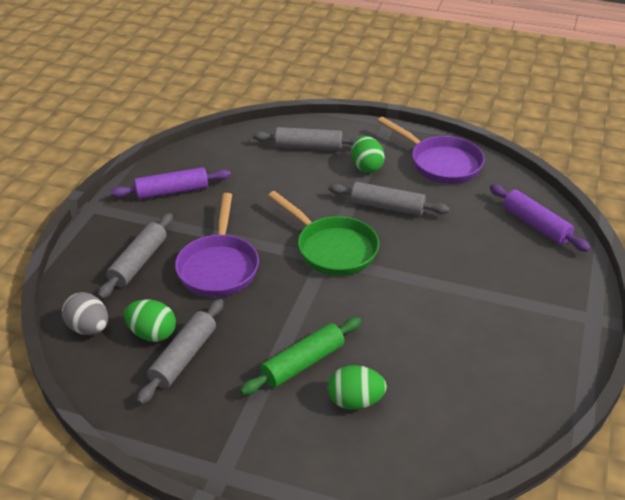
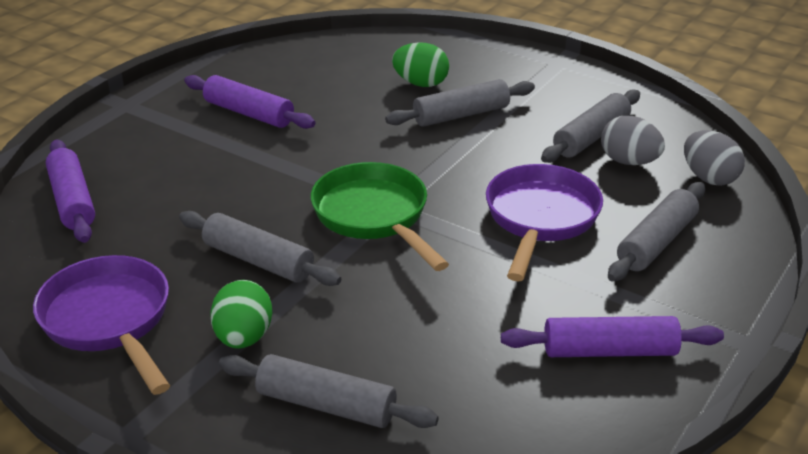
camera: 165 degrees left, 5 degrees down
green egg [124,300,176,342] -> grey egg [601,116,665,165]
green rolling pin [240,317,361,395] -> grey rolling pin [385,79,535,127]
none -> purple rolling pin [184,75,315,129]

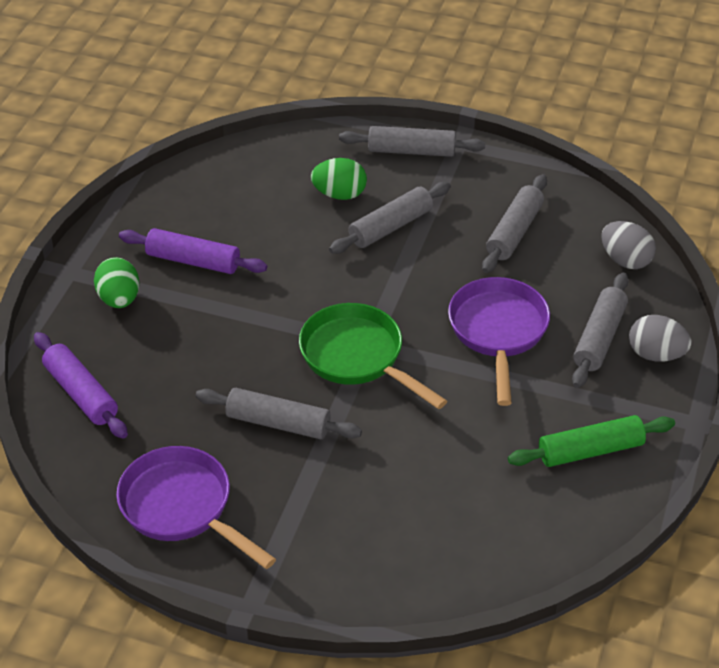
camera: 15 degrees left, 10 degrees up
green egg [210,280,272,349] -> green egg moved to [94,257,139,308]
grey rolling pin [219,354,439,428] -> grey rolling pin moved to [339,126,485,157]
purple rolling pin [501,316,724,357] -> green rolling pin [508,415,675,467]
grey egg [601,116,665,165] -> grey egg moved to [629,315,691,362]

